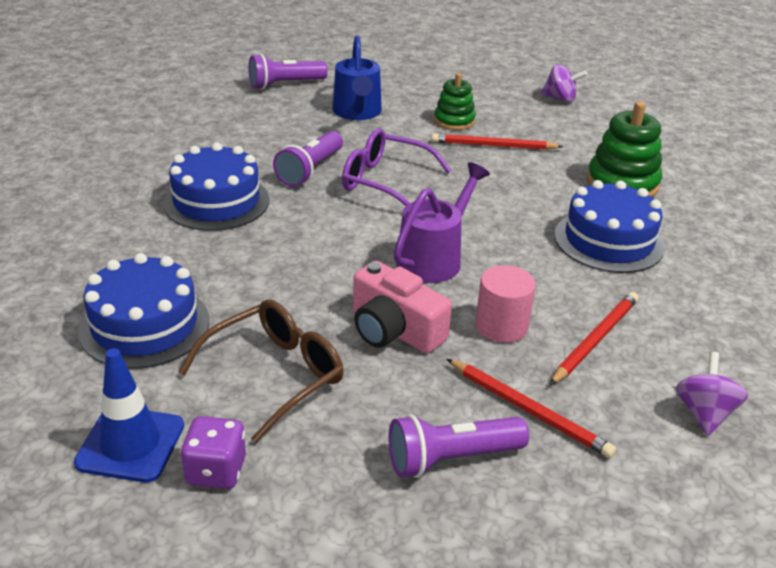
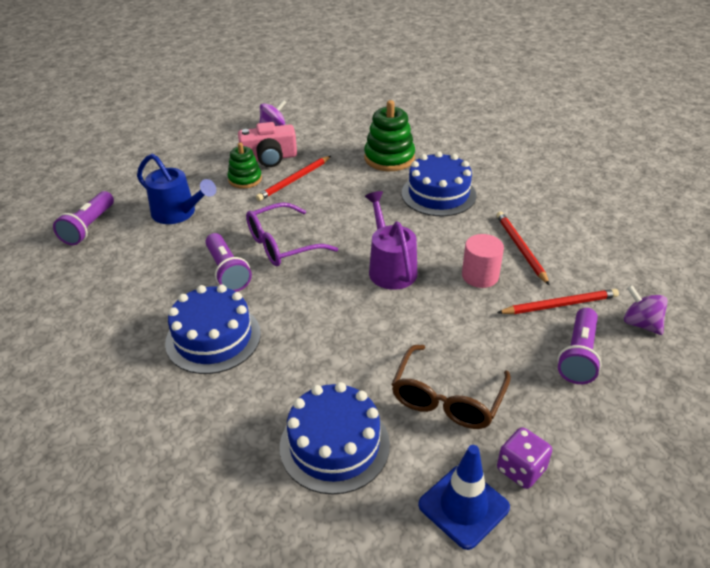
camera: 50 degrees left, 5 degrees up
brown glasses [178,299,344,443] -> brown glasses turned 150 degrees counterclockwise [391,345,511,429]
pink camera [353,261,452,354] -> pink camera moved to [238,122,297,167]
purple spinning top [676,352,748,436] -> purple spinning top moved to [624,285,668,335]

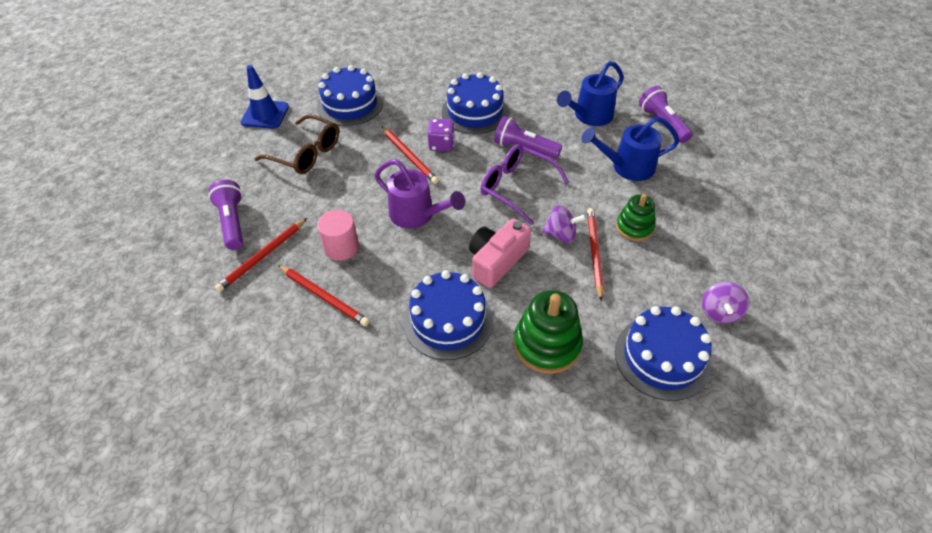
camera: 140 degrees right, 10 degrees up
pink camera [238,122,297,167] -> pink camera moved to [469,219,531,288]
purple glasses [246,202,338,266] -> purple glasses turned 75 degrees counterclockwise [480,144,570,225]
brown glasses [391,345,511,429] -> brown glasses turned 135 degrees clockwise [254,114,339,174]
purple dice [497,427,552,489] -> purple dice moved to [428,119,455,152]
purple spinning top [624,285,668,335] -> purple spinning top moved to [542,205,586,243]
none -> red pencil [381,126,439,184]
none -> blue watering can [557,61,624,126]
none -> blue cake [615,306,712,401]

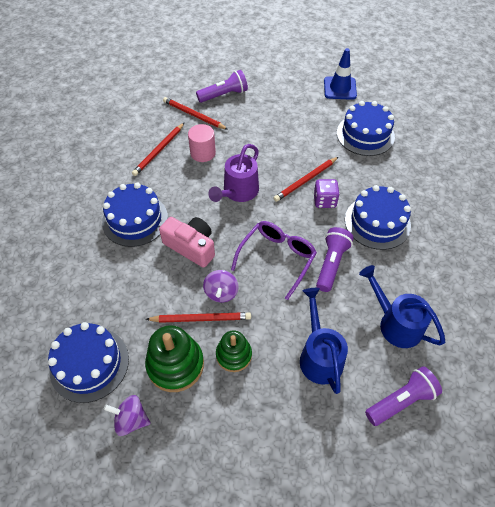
camera: 85 degrees right, 5 degrees up
brown glasses [254,114,339,174] -> none
green stacking toy [514,290,583,374] -> green stacking toy moved to [145,325,204,392]

